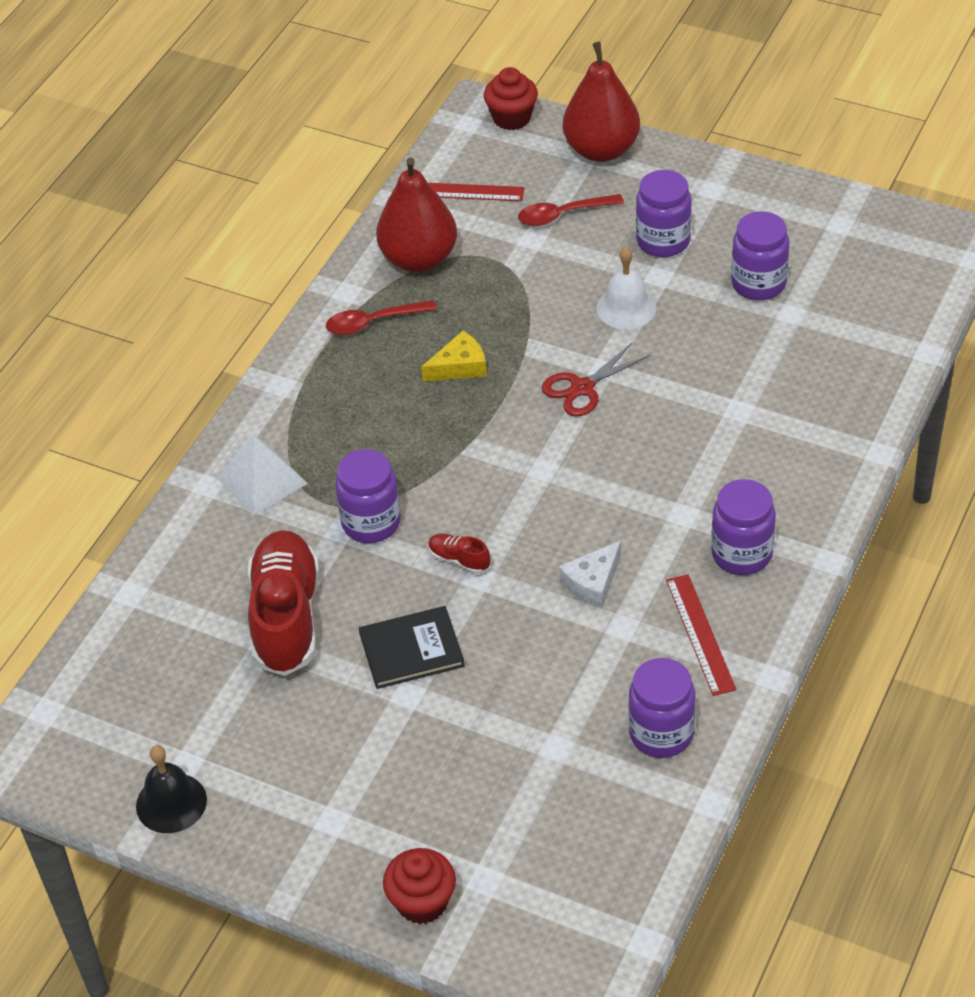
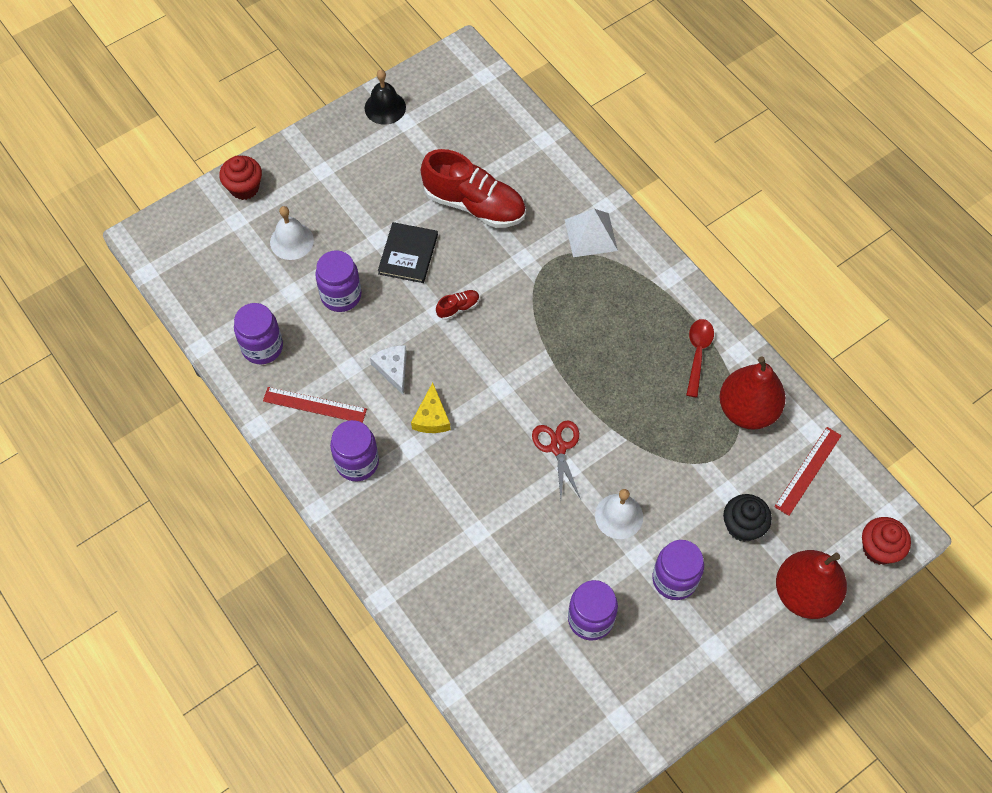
camera: 115 degrees right, 15 degrees up
purple jar [335,449,401,543] -> purple jar moved to [315,250,362,312]
yellow cheese [421,330,487,381] -> yellow cheese moved to [411,382,451,433]
red spoon [518,194,624,226] -> black cupcake [723,494,772,542]
none -> white bell [270,206,314,260]

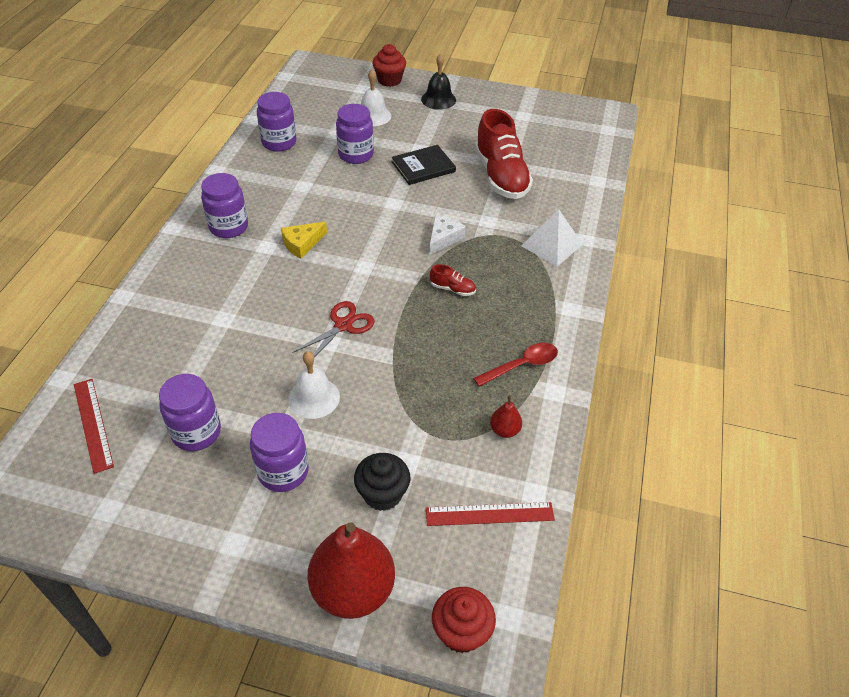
camera: 50 degrees right, 15 degrees down
red ruler [263,387,367,423] -> red ruler moved to [74,379,114,474]
black bell [365,70,406,125] -> black bell moved to [421,54,456,110]
white cheese [370,345,407,395] -> white cheese moved to [429,215,466,255]
red shoe [436,290,480,320] -> red shoe moved to [430,264,476,296]
red pear [719,356,786,430] -> red pear [490,395,522,438], size x0.44

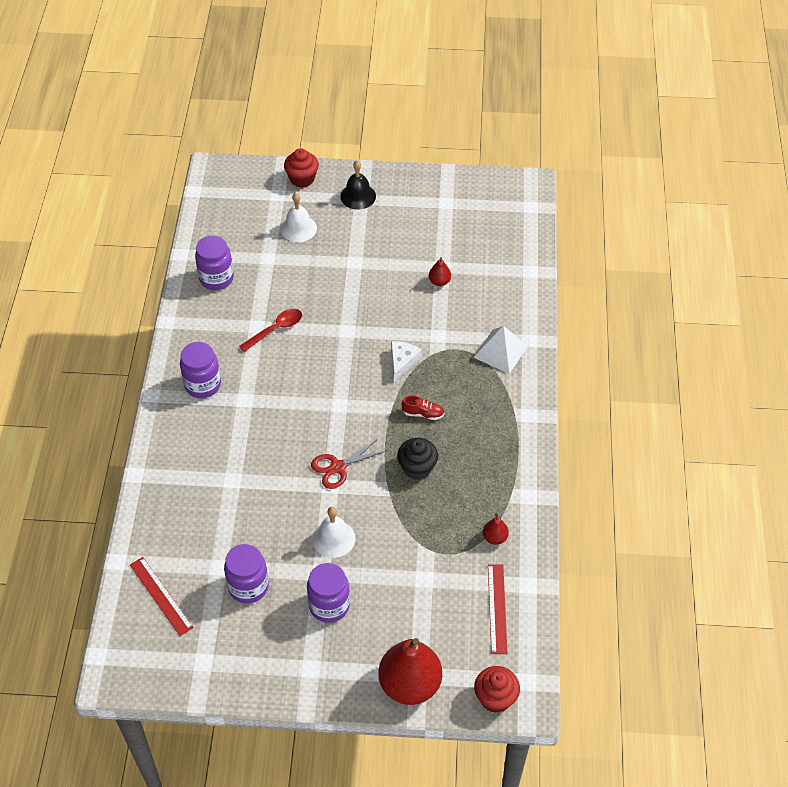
camera: 10 degrees left, 5 degrees up
yellow cheese [281,222,327,259] -> none
red scissors [292,301,375,357] -> red scissors turned 150 degrees counterclockwise [311,438,388,489]
purple jar [336,104,374,164] -> none
black cupcake [354,453,410,511] -> black cupcake moved to [397,438,438,480]
black book [392,145,456,185] -> none
red ruler [426,502,555,526] -> red ruler turned 75 degrees counterclockwise [488,564,508,654]
red spoon [473,343,558,387] -> red spoon moved to [239,309,302,352]
red shoe [475,109,533,199] -> red pear [429,257,451,286]

